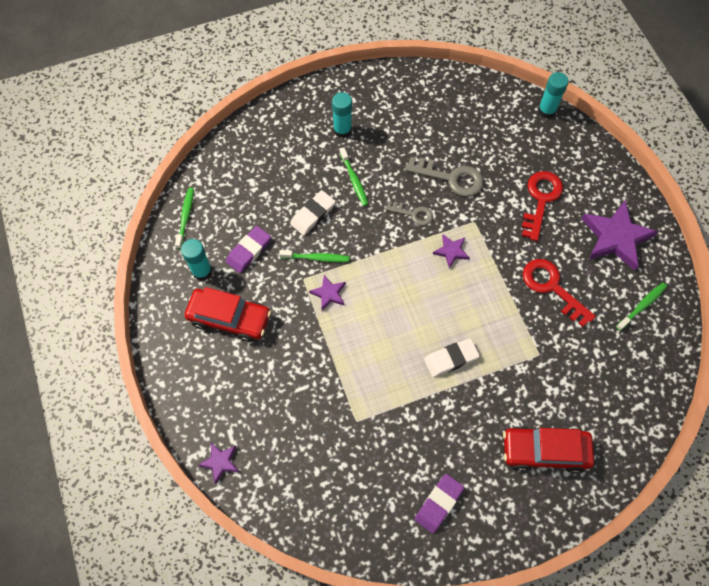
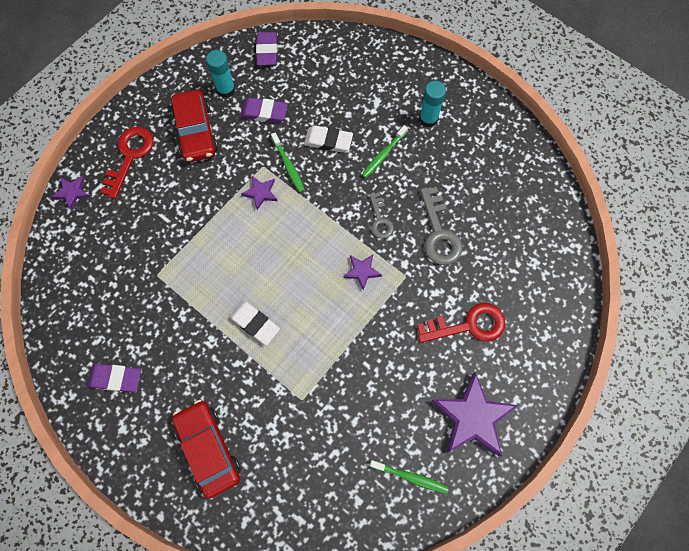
camera: 60 degrees right, 5 degrees up
green toothbrush [175,188,194,249] -> purple eraser [256,32,278,65]
red key [523,259,596,327] -> red key moved to [100,127,154,199]
turquoise glue stick [538,72,569,118] -> none

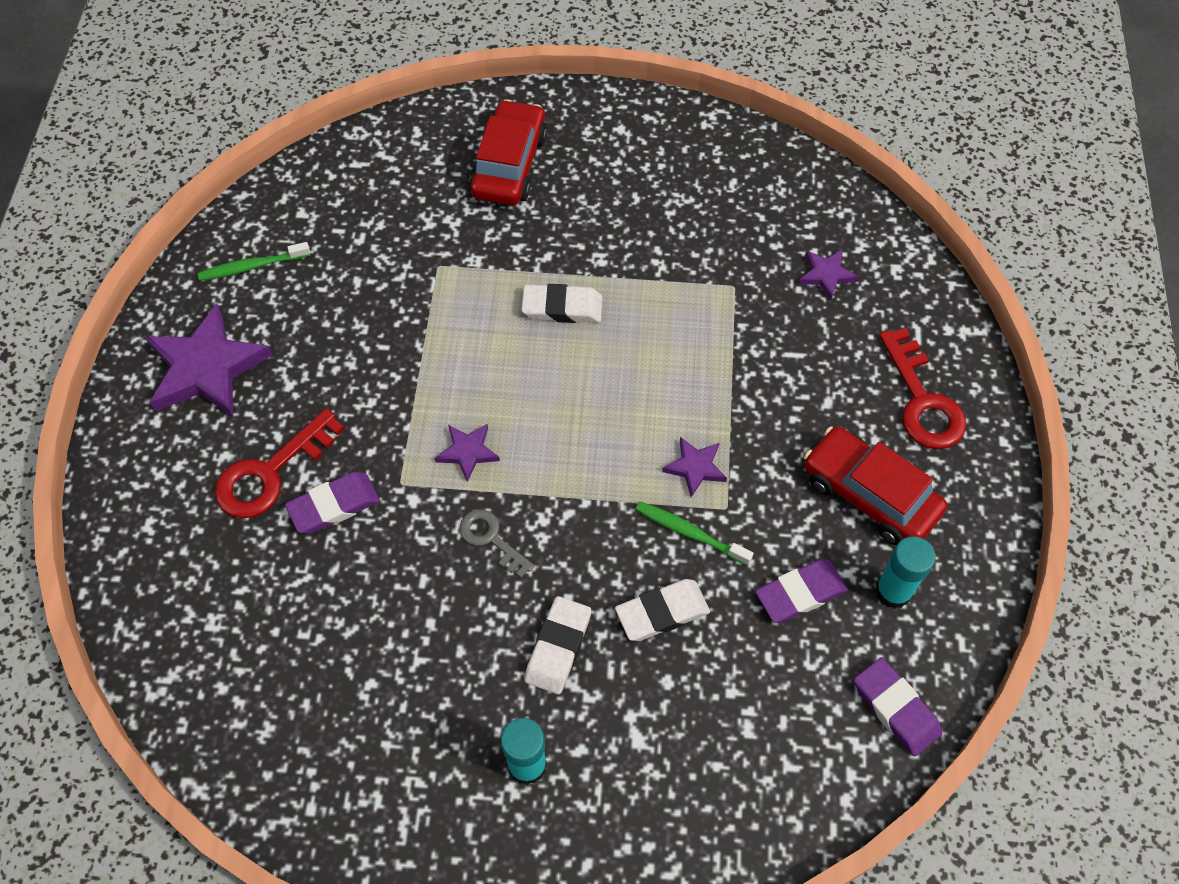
camera: 145 degrees right, 10 degrees down
purple star [52,176,90,210] -> purple star moved to [799,250,859,300]
purple eraser [87,364,141,392] -> purple eraser moved to [285,472,380,534]
red car [172,400,241,499] -> red car turned 105 degrees counterclockwise [469,99,547,205]
green toothbrush [362,125,408,178] -> white eraser [524,596,591,694]
grey key [420,187,462,265] -> none

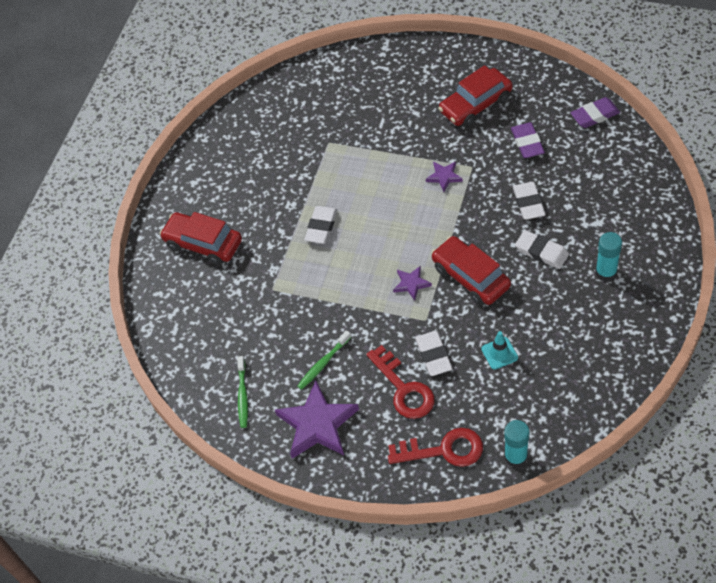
camera: 70 degrees left, 5 degrees down
purple eraser [285,472,380,534] -> white eraser [415,331,453,376]
grey key [459,510,534,578] -> red car [431,236,511,305]
green toothbrush [635,501,754,566] -> green toothbrush moved to [297,330,351,390]
purple star [799,250,859,300] -> none
turquoise glue stick [875,536,936,609] -> turquoise glue stick moved to [504,420,530,468]
red key [879,328,966,449] -> red key moved to [388,428,483,467]
none -> turquoise traffic cone [481,331,518,370]

